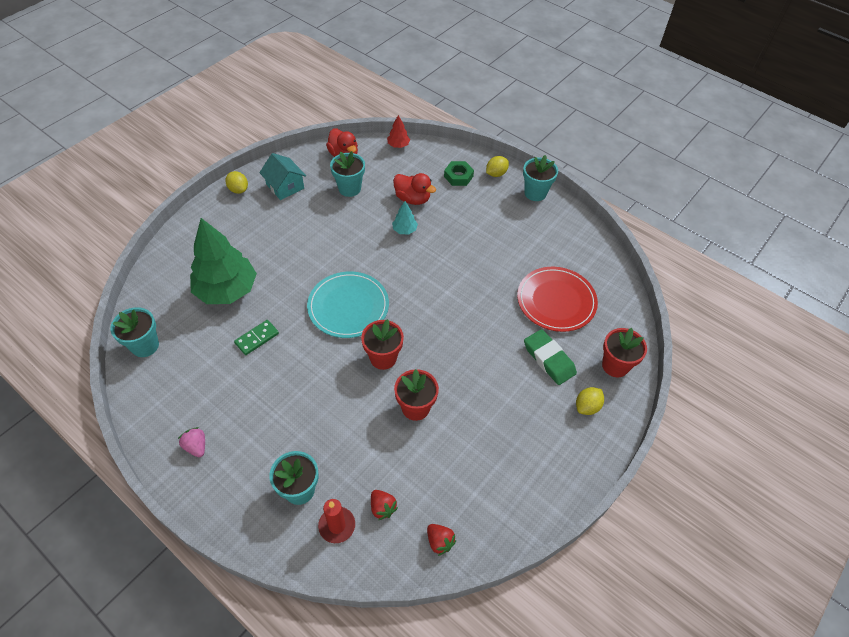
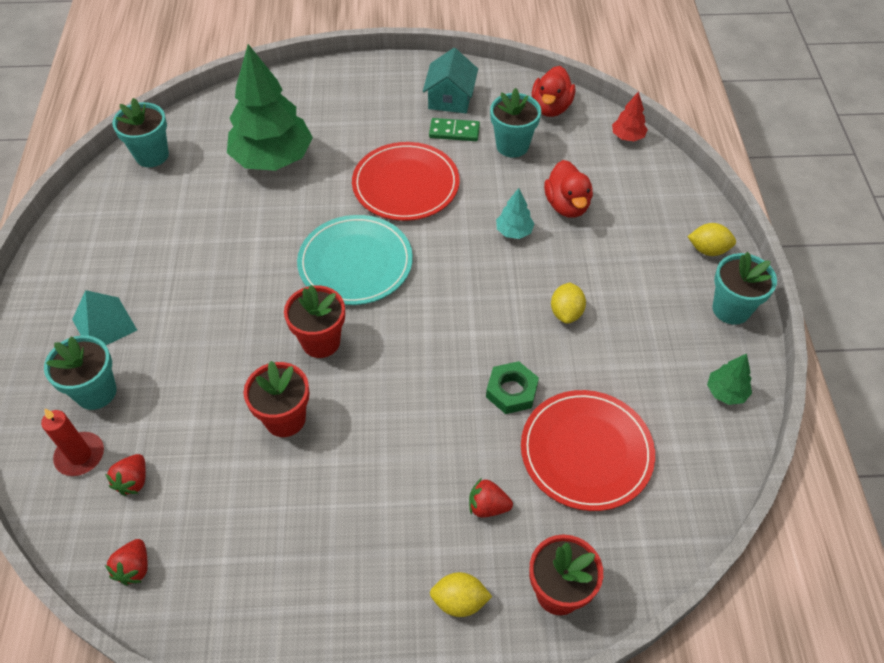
camera: 50 degrees right, 0 degrees up
pink strawberry [178,427,205,457] -> none
yellow lemon [225,171,248,194] -> yellow lemon moved to [551,282,586,324]
green domino [234,320,279,355] -> green domino moved to [429,118,480,141]
green nut [444,161,474,186] -> green nut moved to [486,361,539,414]
green eraser [524,329,577,385] -> red strawberry [469,478,513,518]
none -> turquoise pyramid [72,290,137,345]
none -> red plate [352,142,460,221]
none -> green tree [707,354,752,405]

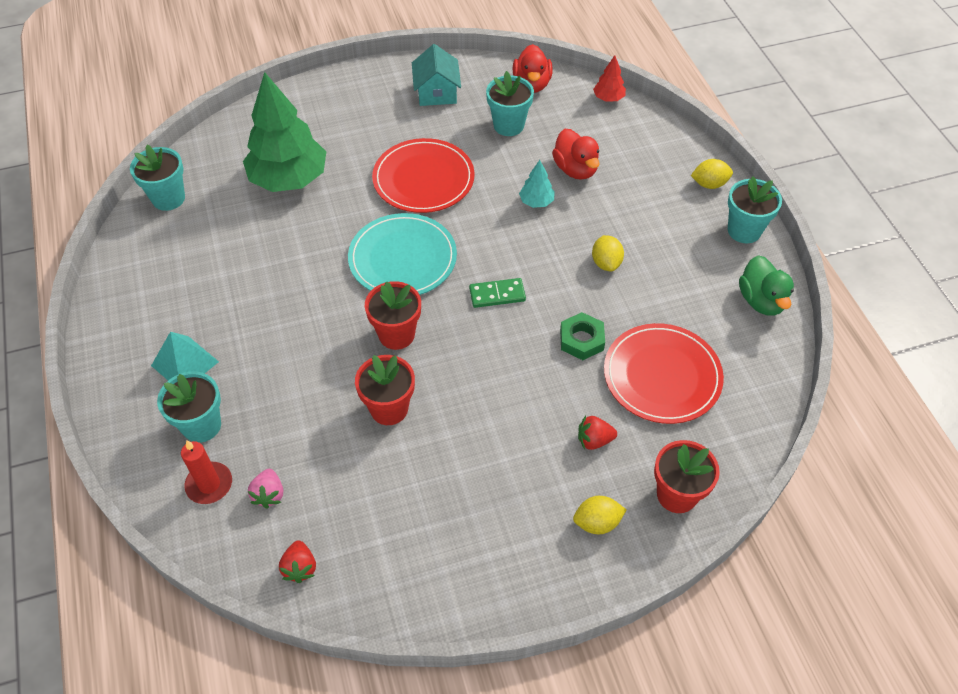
camera: 15 degrees left, 0 degrees up
red strawberry [105,454,146,496] -> pink strawberry [248,469,283,509]
green domino [429,118,480,141] -> green domino moved to [469,278,526,308]
green tree [707,354,752,405] -> green duck [739,255,794,316]

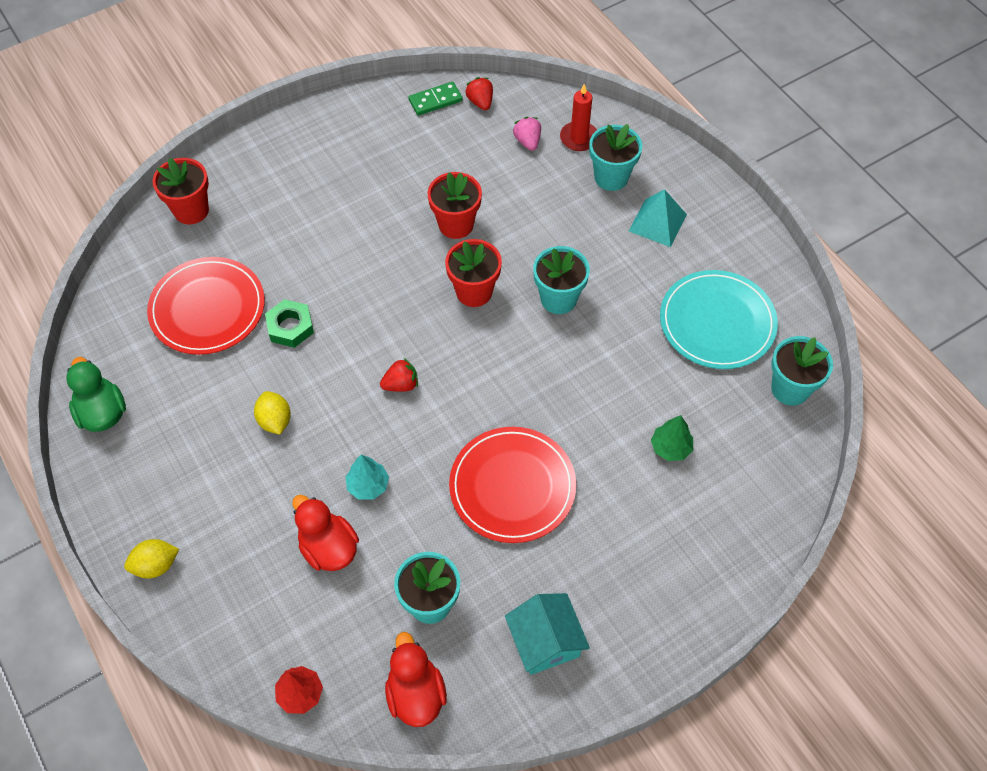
camera: 165 degrees right, 5 degrees up
green tree [243,72,326,192] -> green tree [651,415,693,461], size x0.43
turquoise plate [348,213,457,295] -> turquoise plate moved to [660,270,778,369]
green domino [469,278,526,308] -> green domino moved to [408,82,463,116]
yellow lemon [573,496,626,534] -> none
red strawberry [578,416,617,450] -> red strawberry moved to [380,358,418,392]
turquoise flower pot [728,176,782,243] -> turquoise flower pot moved to [533,246,590,314]

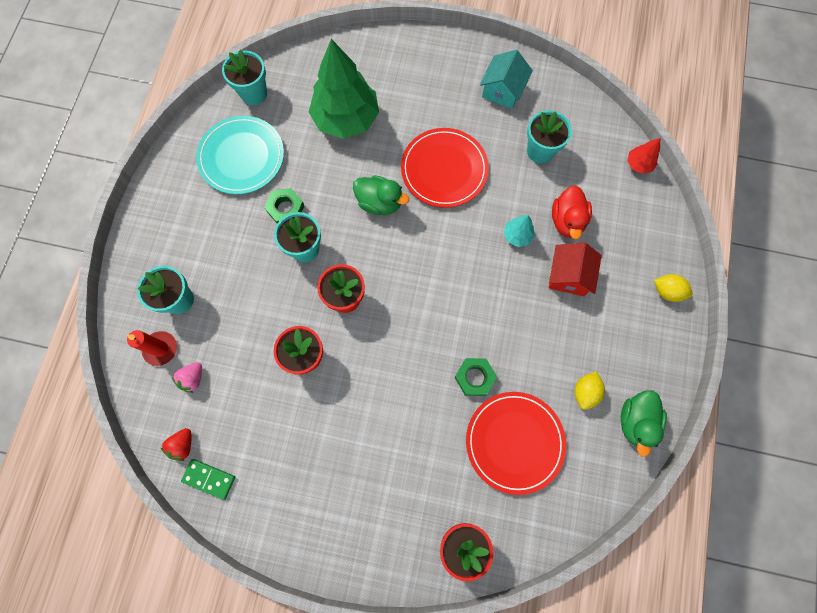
camera: 135 degrees left, 15 degrees up
yellow lemon [254,391,291,435] -> yellow lemon moved to [575,371,605,410]
red strawberry [380,358,418,392] -> none
red duck [385,632,447,727] -> none
turquoise pyramid [629,189,687,247] -> none
green tree [651,415,693,461] -> green tree [309,39,379,139], size x2.34
none -> green nut [265,188,304,223]
none -> green duck [353,175,409,215]
none -> red house [549,242,602,296]

